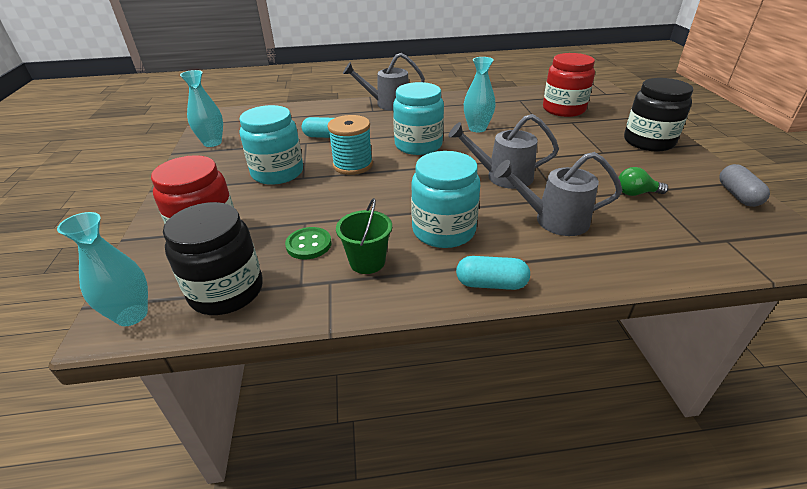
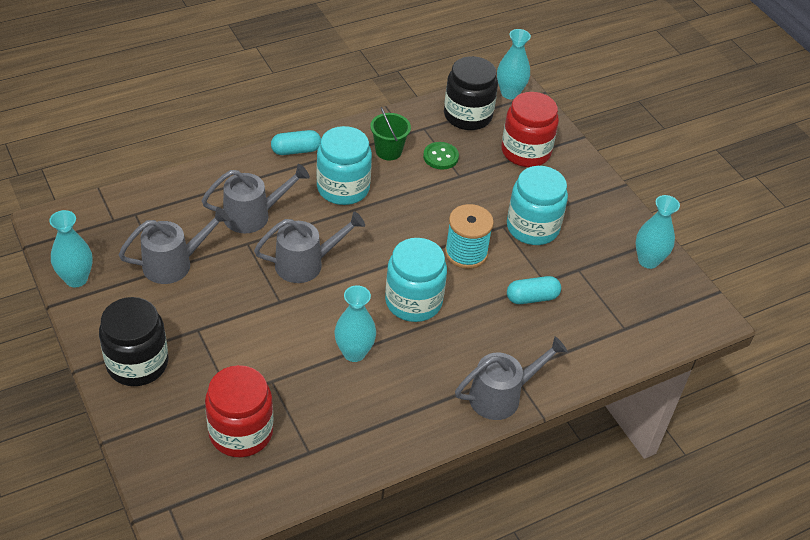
camera: 155 degrees right, 10 degrees up
green light bulb [618,167,668,196] -> grey watering can [119,207,230,284]
grey capsule [719,164,770,207] -> turquoise vase [49,210,93,287]

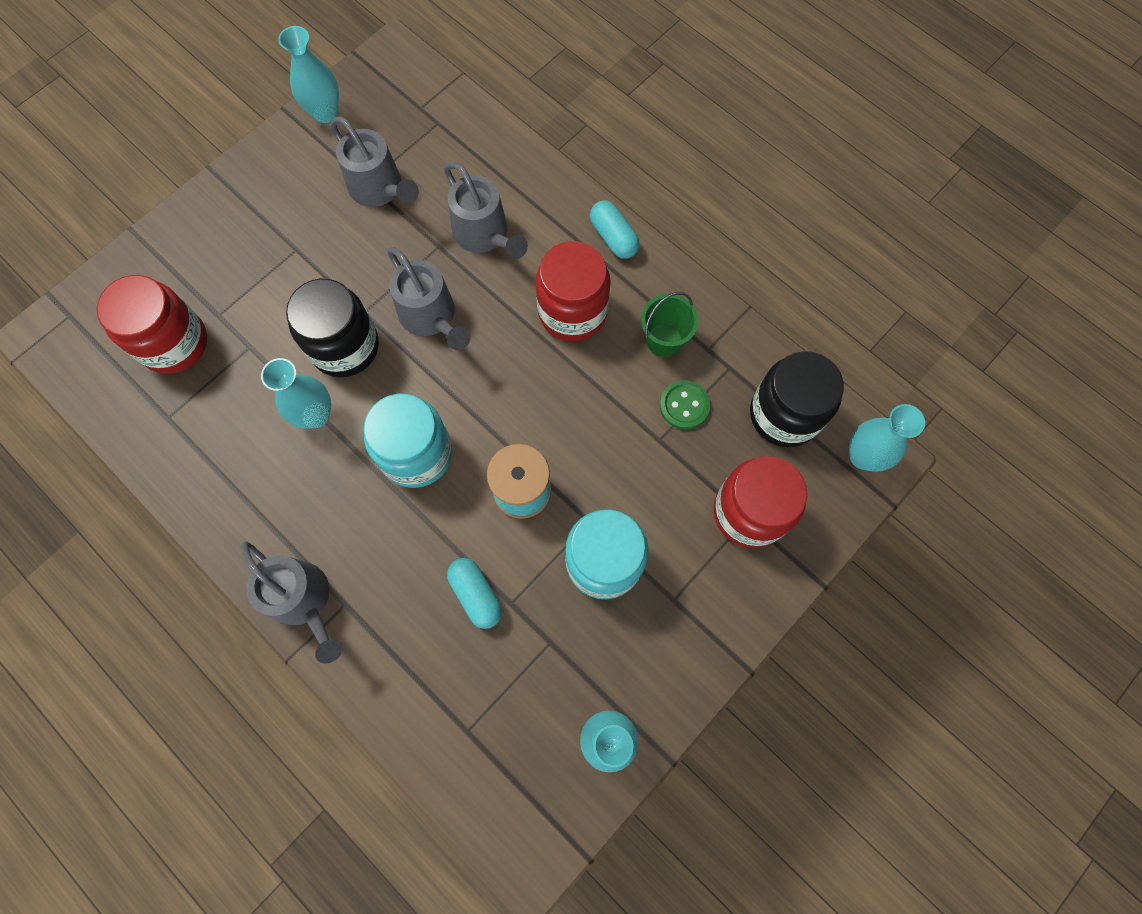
camera: 75 degrees right, 25 degrees up
black jar [99,297,168,386] -> black jar moved to [286,279,379,377]
turquoise jar [316,126,372,205] -> red jar [535,241,611,342]

